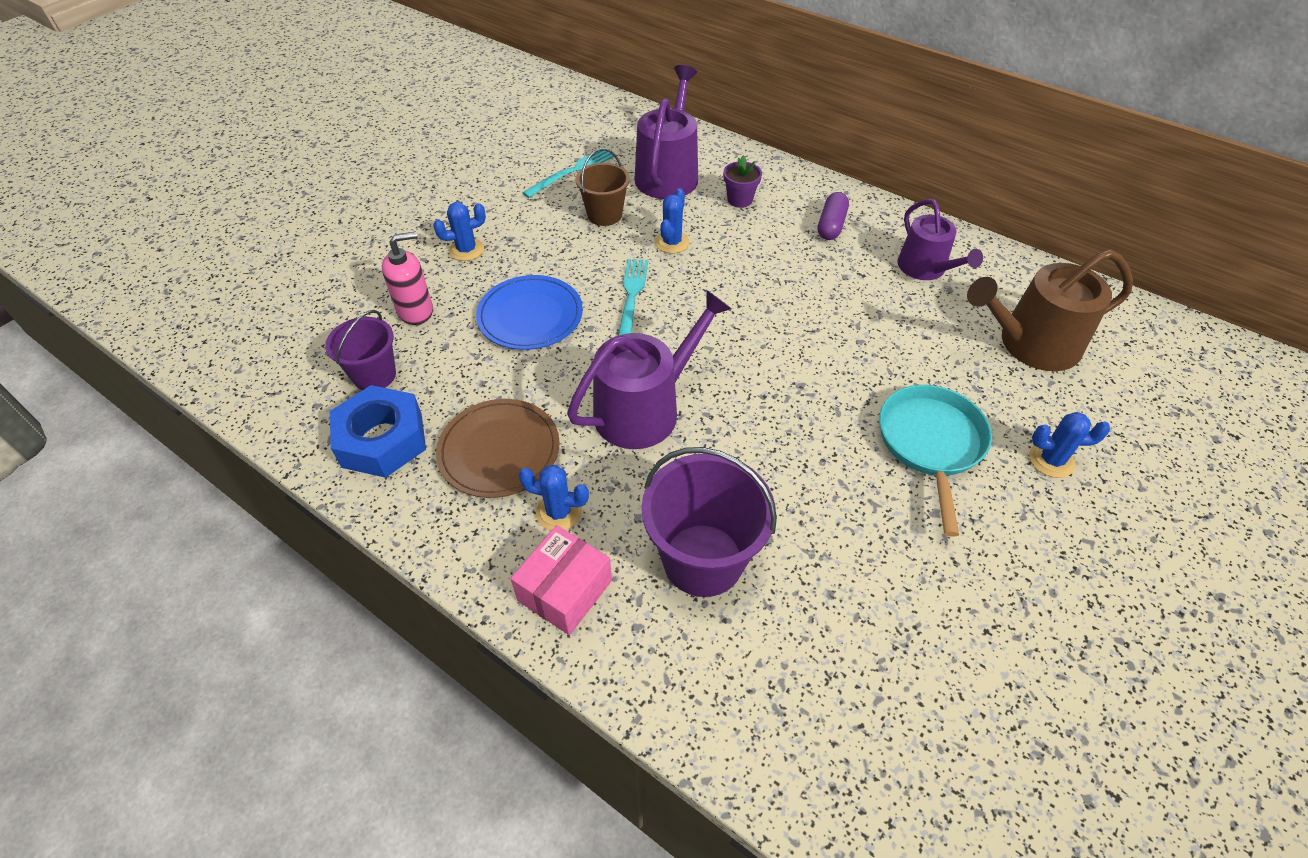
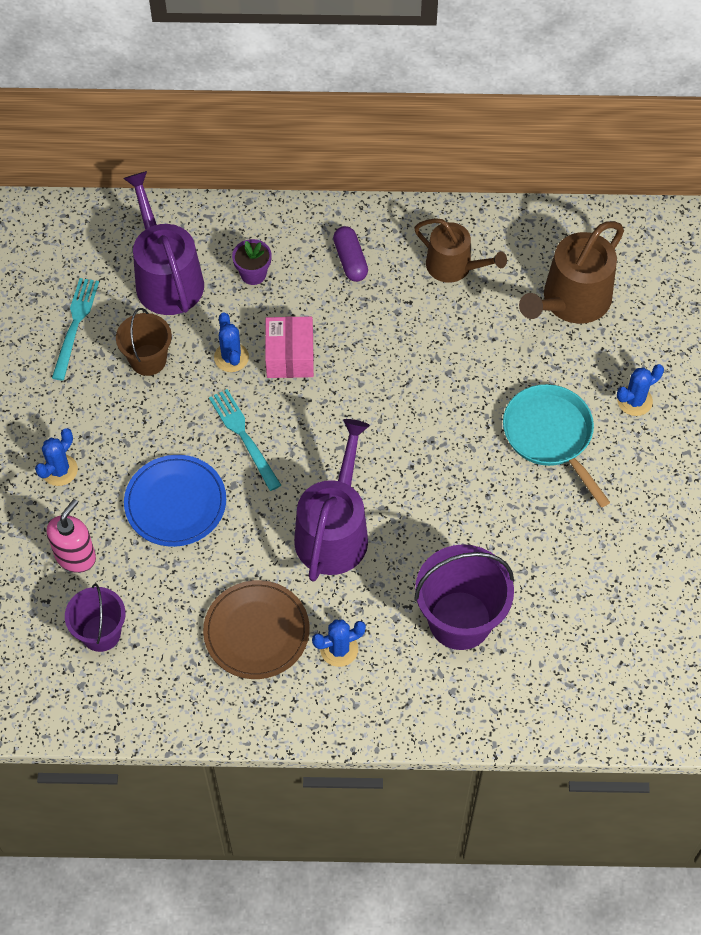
camera: 35 degrees left, 10 degrees up
blue nut [330,385,426,478] -> none
pink box [510,525,612,635] -> pink box moved to [265,316,314,378]
purple watering can [898,199,983,280] -> brown watering can [414,218,507,283]

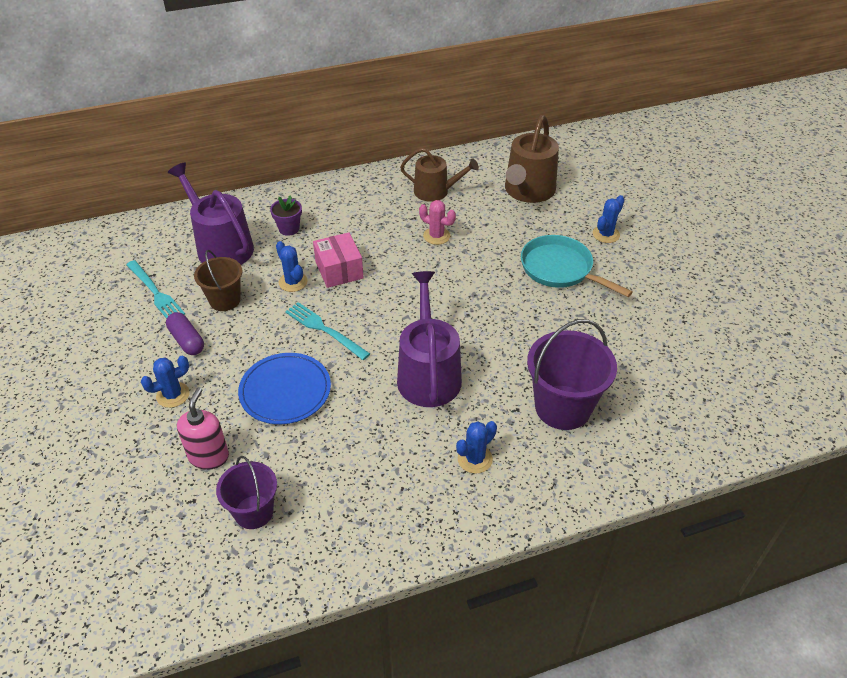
camera: 20 degrees left, 15 degrees down
blue cactus [35,428,78,486] -> blue cactus turned 45 degrees clockwise [141,356,190,408]
turquoise fork [52,278,99,380] -> turquoise fork turned 150 degrees clockwise [126,260,185,319]
brown plate [203,580,309,679] -> none
purple capsule [333,226,368,282] -> purple capsule moved to [166,312,204,355]
none -> pink cactus [419,200,456,245]

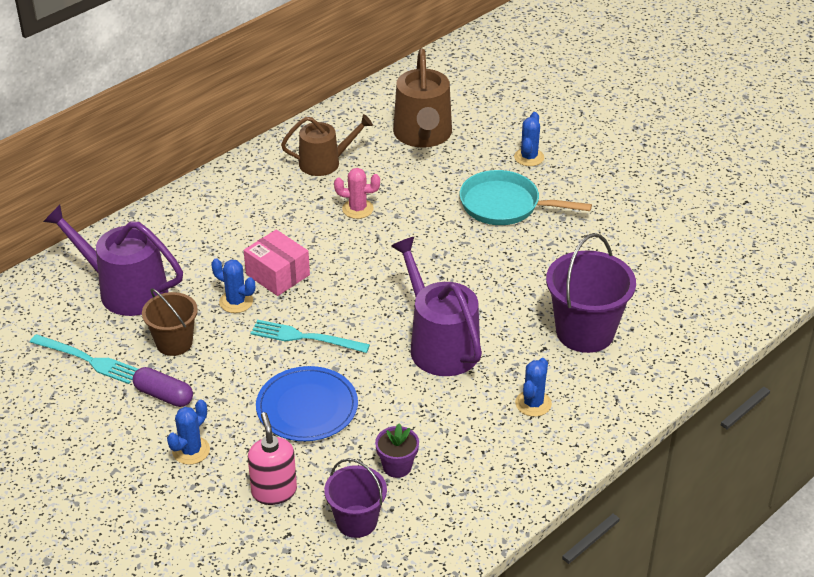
camera: 25 degrees left, 5 degrees down
purple flower pot [270,195,302,236] -> purple flower pot moved to [375,424,419,478]

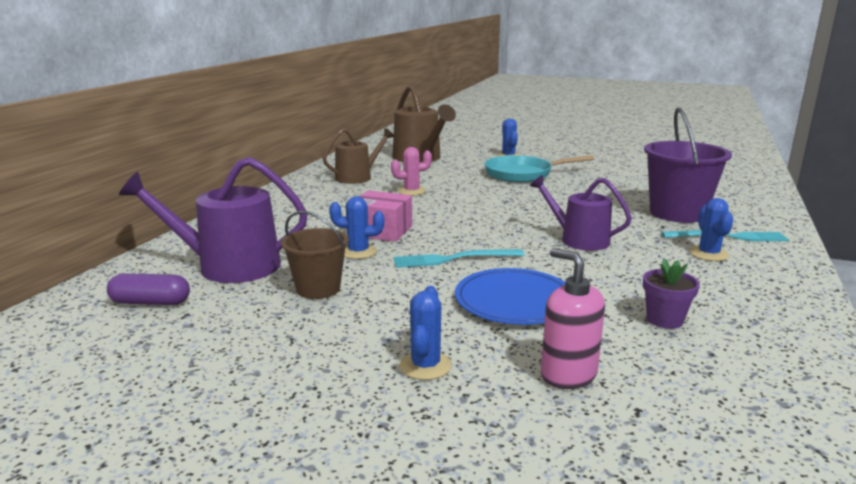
camera: 25 degrees left, 20 degrees down
turquoise fork [30,334,138,384] -> turquoise fork moved to [661,230,789,241]
purple capsule [133,367,193,407] -> purple capsule moved to [107,273,190,305]
purple bucket [324,458,387,538] -> none
purple watering can [391,237,482,376] -> purple watering can [530,175,632,251], size x0.67

